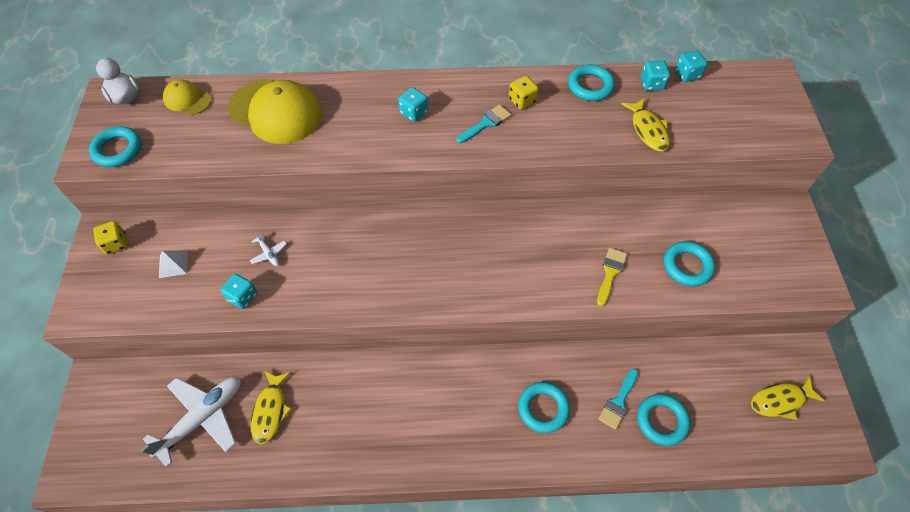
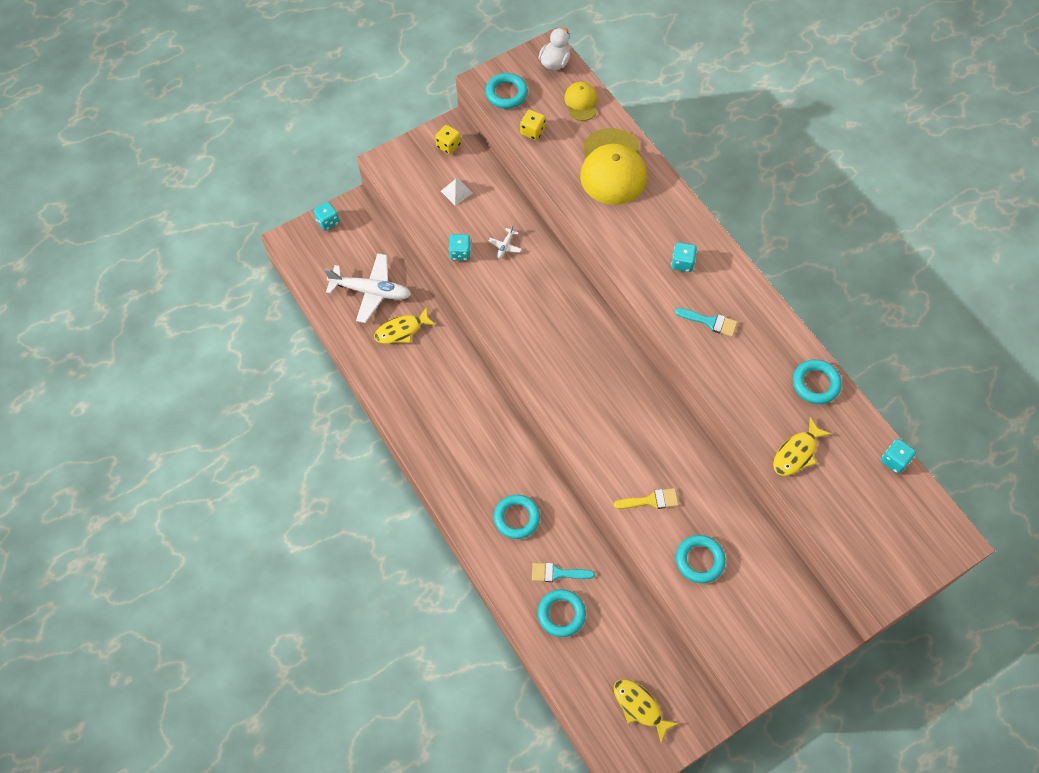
camera: 60 degrees right, 5 degrees up
yellow dice [509,76,538,110] -> yellow dice moved to [520,110,546,140]
turquoise dice [641,61,670,91] -> turquoise dice moved to [314,202,340,231]

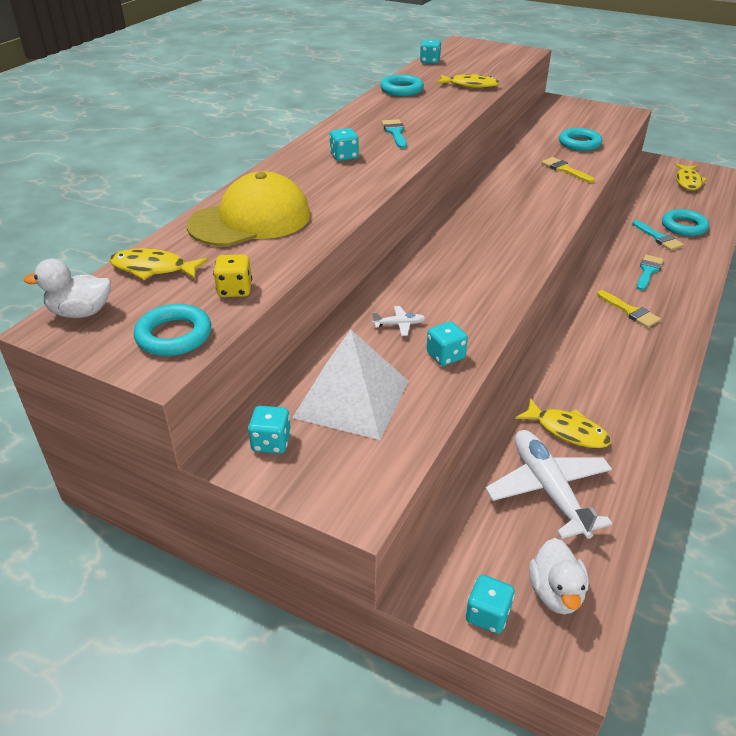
camera: 120 degrees left, 25 degrees down
yellow dice [435,125,461,154] -> turquoise dice [248,406,291,454]
white pyramid [441,179,473,206] -> white pyramid [292,329,408,440], size x2.32
turquoise ring [494,494,540,539] -> turquoise brush [637,255,664,291]
yellow cap [564,82,597,121] -> yellow fish [109,248,208,280]
none -> white duck [529,538,589,614]
none -> yellow brush [597,290,661,328]

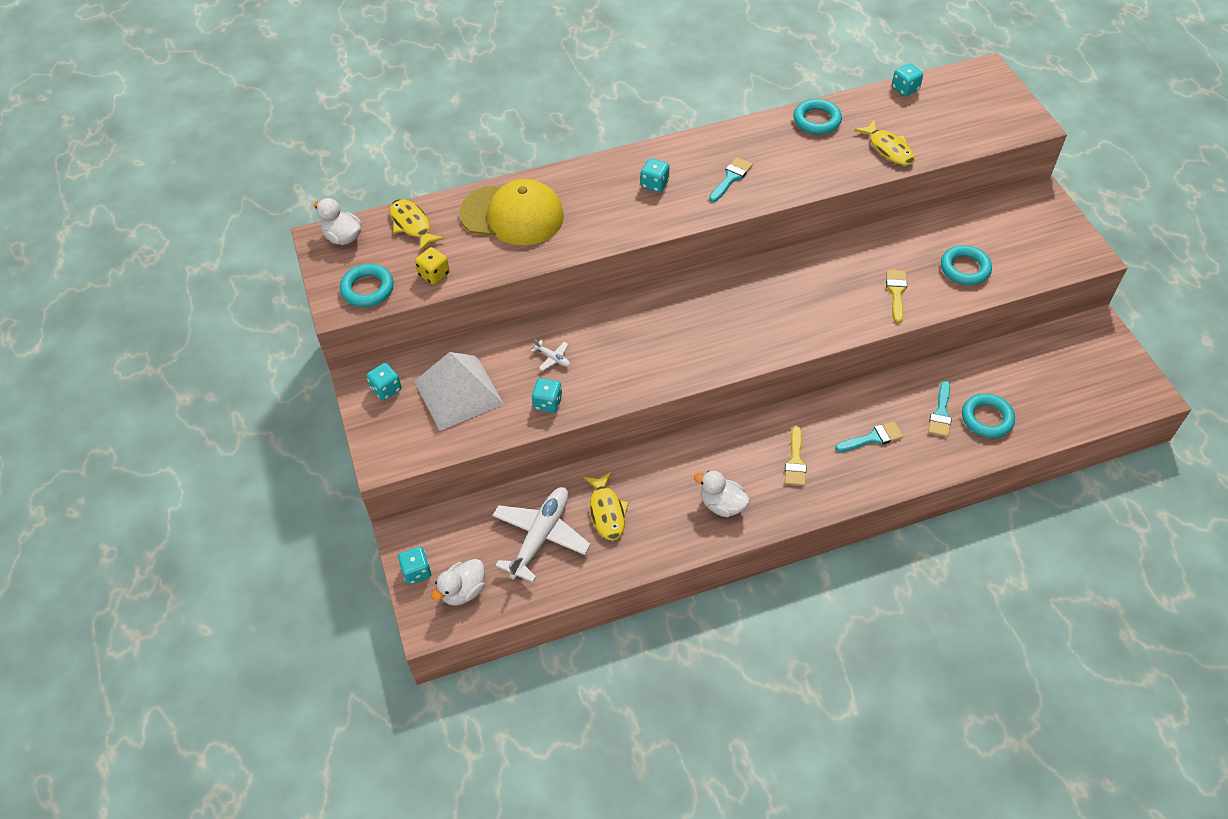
camera: 45 degrees right, 15 degrees up
yellow fish [675,164,707,190] -> none
none -> white duck [694,471,750,517]

